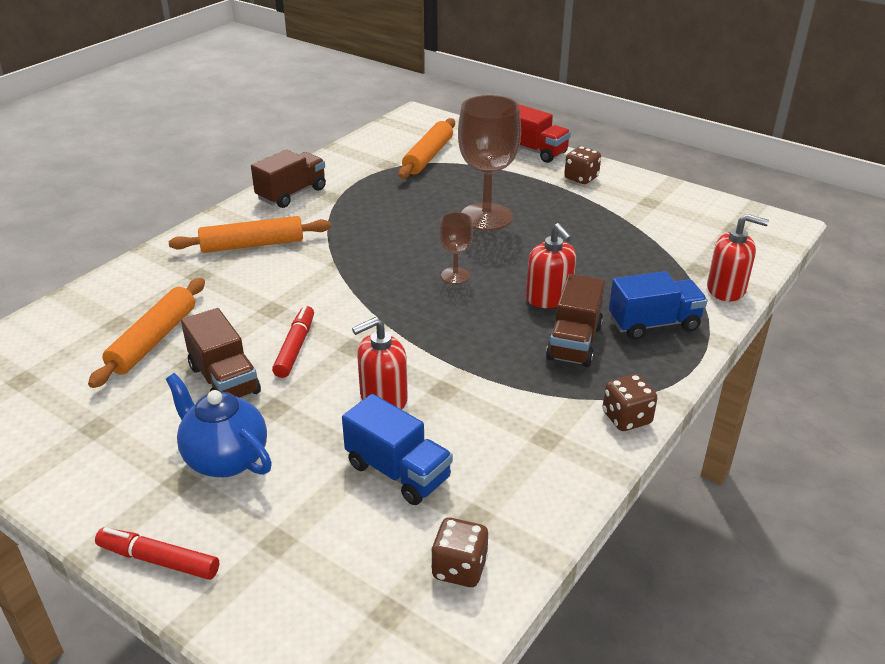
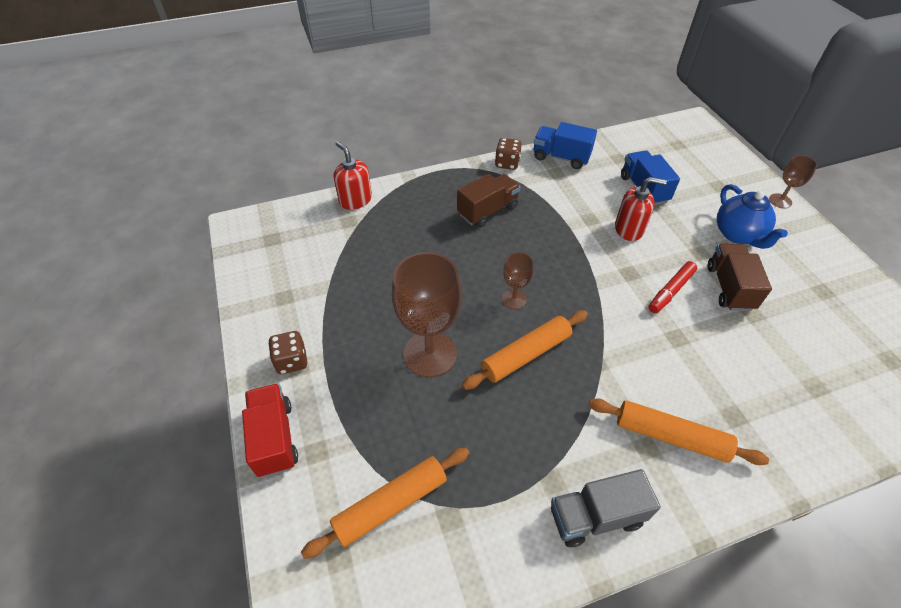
camera: 145 degrees left, 15 degrees up
orange rolling pin [88,278,205,388] -> orange rolling pin moved to [462,310,588,390]
red marker [95,527,219,580] -> brown goblet [769,155,817,208]
brown truck [251,150,326,208] -> grey truck [551,469,661,547]
brown dice [431,518,488,587] -> none
red soap dispenser [526,223,576,308] -> none
blue truck [609,271,708,340] -> blue truck moved to [534,122,597,169]

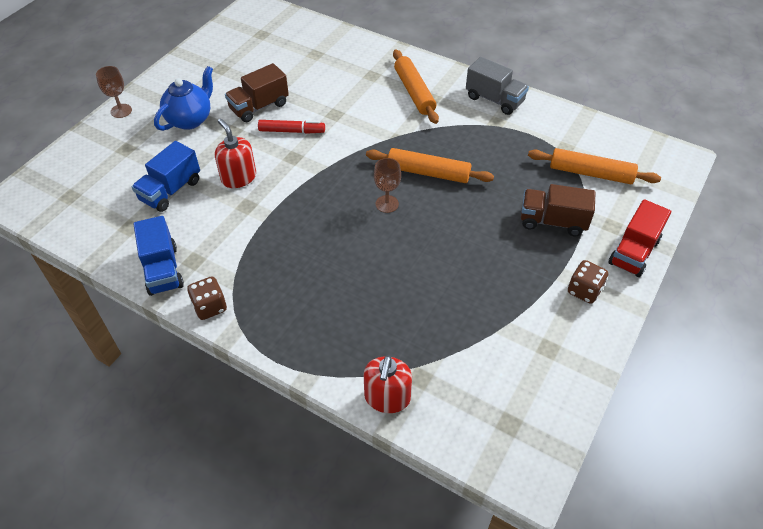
camera: 130 degrees left, 0 degrees up
brown goblet [392,252,462,378] -> none
brown truck [457,174,521,228] -> brown truck moved to [521,184,596,236]

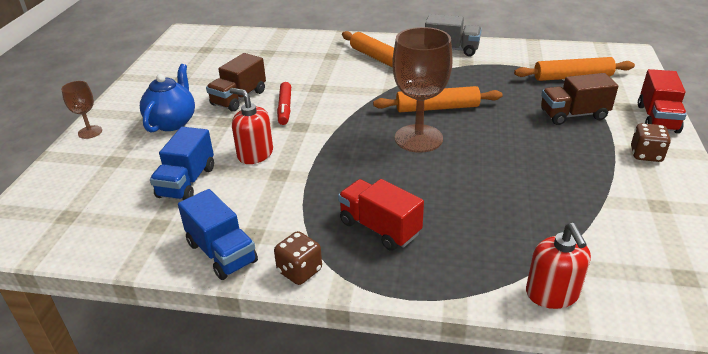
camera: 20 degrees left, 15 degrees down
red marker [258,120,325,134] -> red marker turned 105 degrees clockwise [277,82,291,125]
brown goblet [374,158,401,213] -> brown goblet [392,27,453,153], size x2.00
none -> red truck [338,179,424,251]

